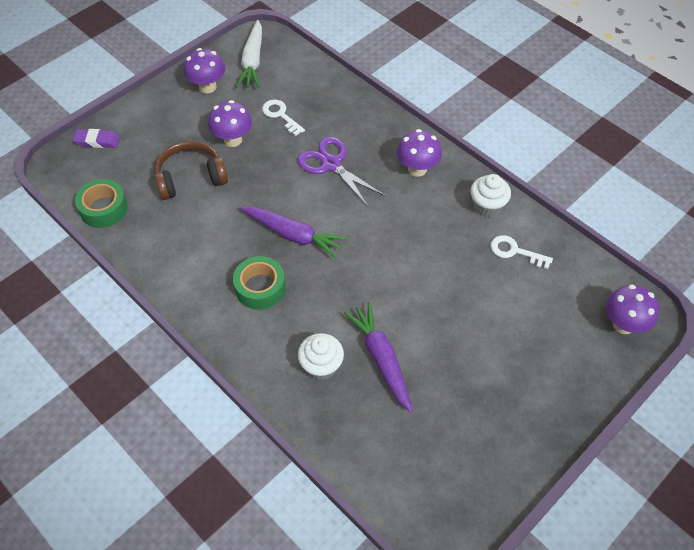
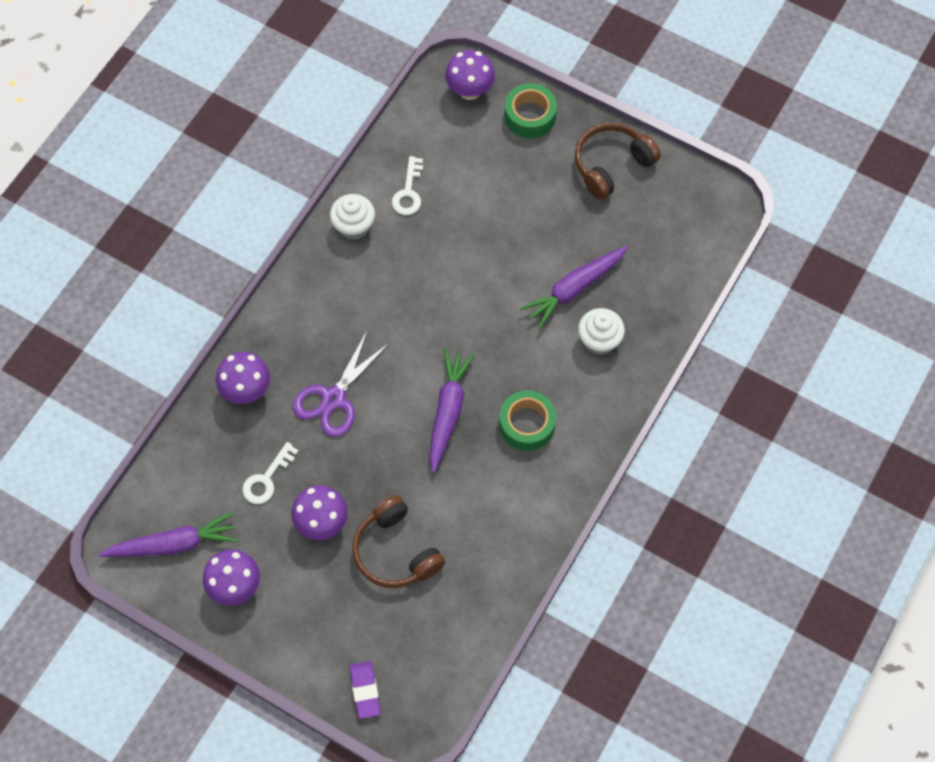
camera: 105 degrees left, 10 degrees up
green tape [75,179,128,228] -> green tape moved to [505,83,557,138]
white carrot [236,20,262,88] -> purple carrot [99,512,238,557]
purple mushroom [397,129,442,177] -> purple mushroom moved to [216,352,270,404]
none -> brown headphones [575,123,661,200]

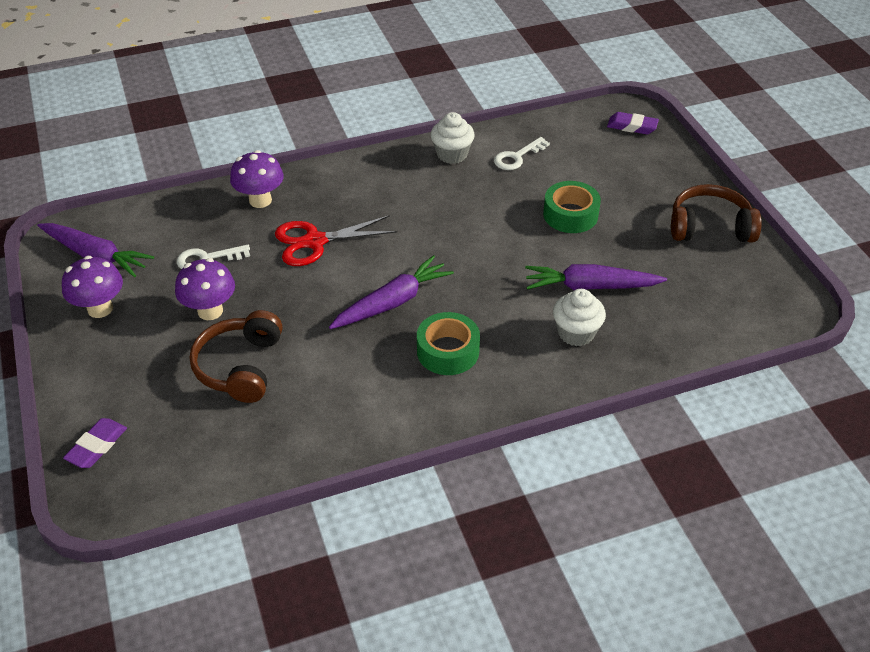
camera: 40 degrees right, 20 degrees down
purple scissors [293,331,390,437] -> red scissors [275,215,397,266]
purple mushroom [445,50,495,100] -> purple eraser [607,112,659,134]
green tape [505,83,557,138] -> green tape moved to [543,181,601,233]

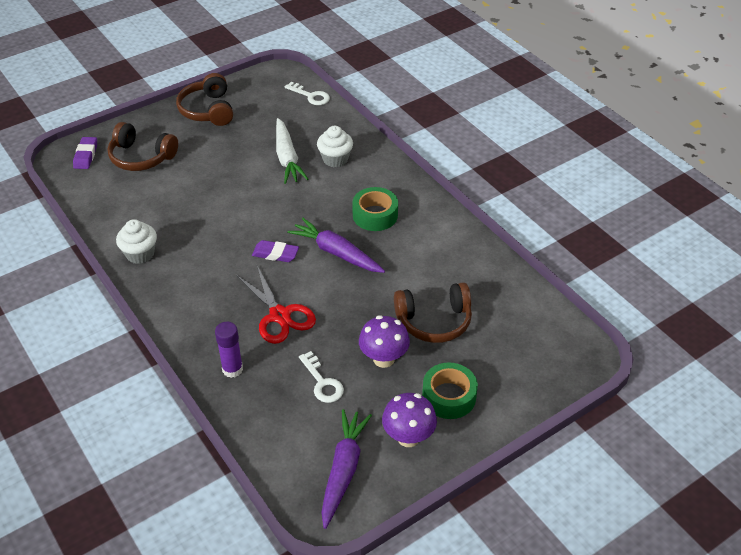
camera: 105 degrees left, 0 degrees up
purple eraser [63,418,127,468] -> purple eraser moved to [252,240,299,262]
purple mushroom [230,150,284,208] -> purple glue stick [215,322,243,378]
white key [494,137,550,170] -> white key moved to [285,82,330,105]
purple carrot [525,264,667,290] -> white carrot [276,118,308,184]
green tape [543,181,601,233] -> green tape moved to [422,363,478,419]
none -> brown headphones [107,122,178,171]

